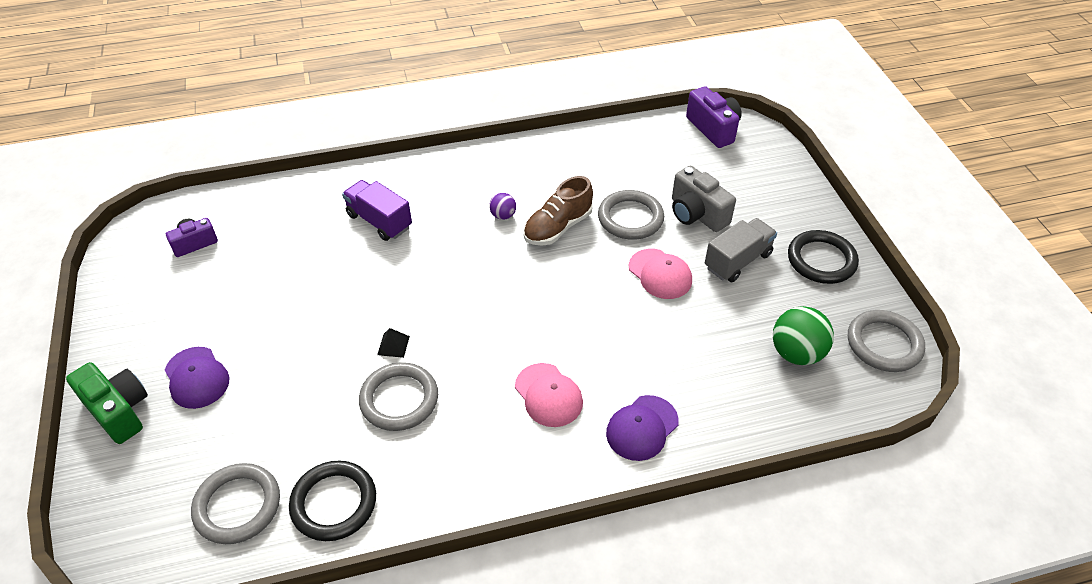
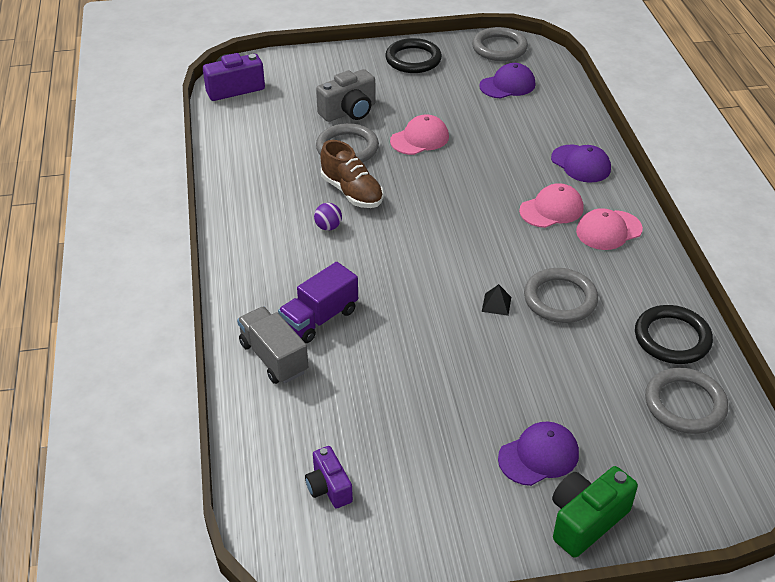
camera: 85 degrees left, 5 degrees down
grey truck [705,218,777,282] -> grey truck moved to [237,307,308,384]
green ball [773,306,834,365] -> purple cap [479,63,535,99]
none -> pink cap [576,208,643,250]

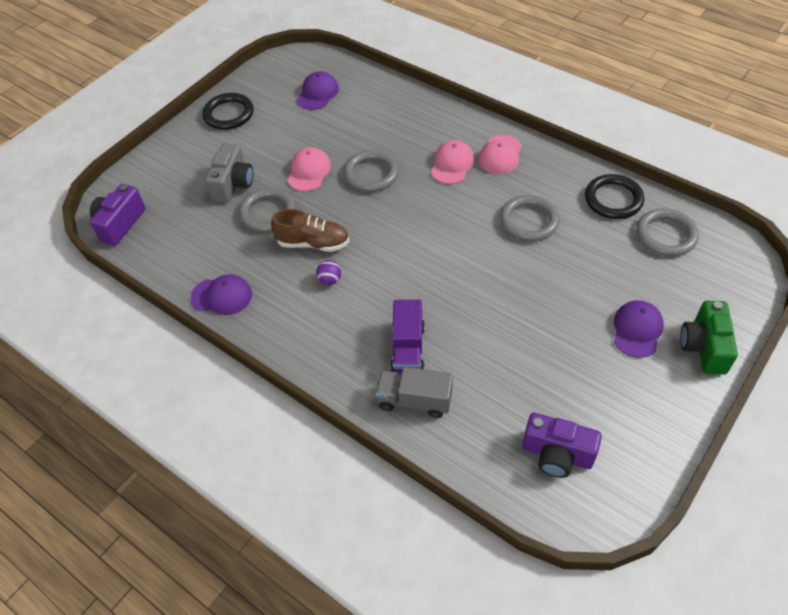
camera: 40 degrees left, 10 degrees up
purple camera [305,446,353,508] -> purple camera [522,413,602,478], size x1.54
grey ring [472,27,528,61] -> grey ring moved to [344,150,399,192]
black pyramid [482,284,511,316] -> none
purple cap [551,145,611,183] -> purple cap moved to [191,274,252,315]

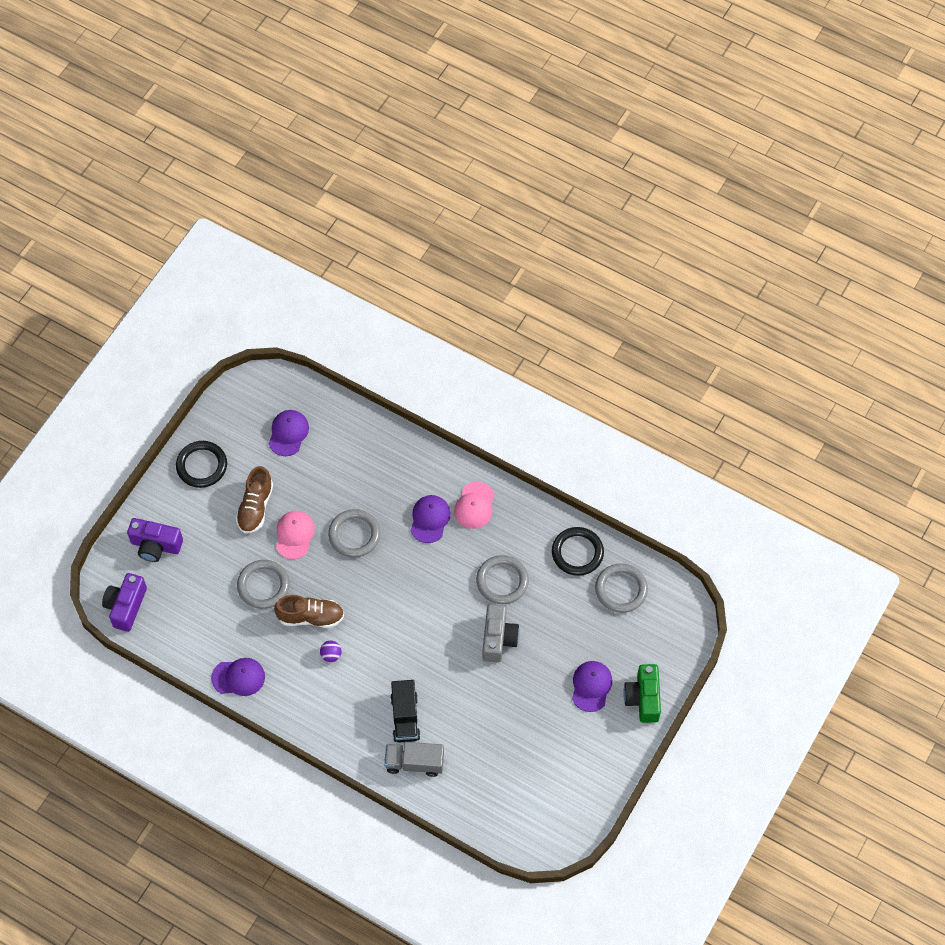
camera: 10 degrees left, 10 degrees up
grey camera [205,143,254,203] -> grey camera moved to [483,604,520,663]
purple truck [390,300,425,374] -> black truck [390,680,420,743]
pink cap [431,140,475,184] -> purple cap [411,495,451,543]
purple camera [522,413,602,478] -> purple camera moved to [127,518,183,562]
none -> brown shoe [236,466,273,534]

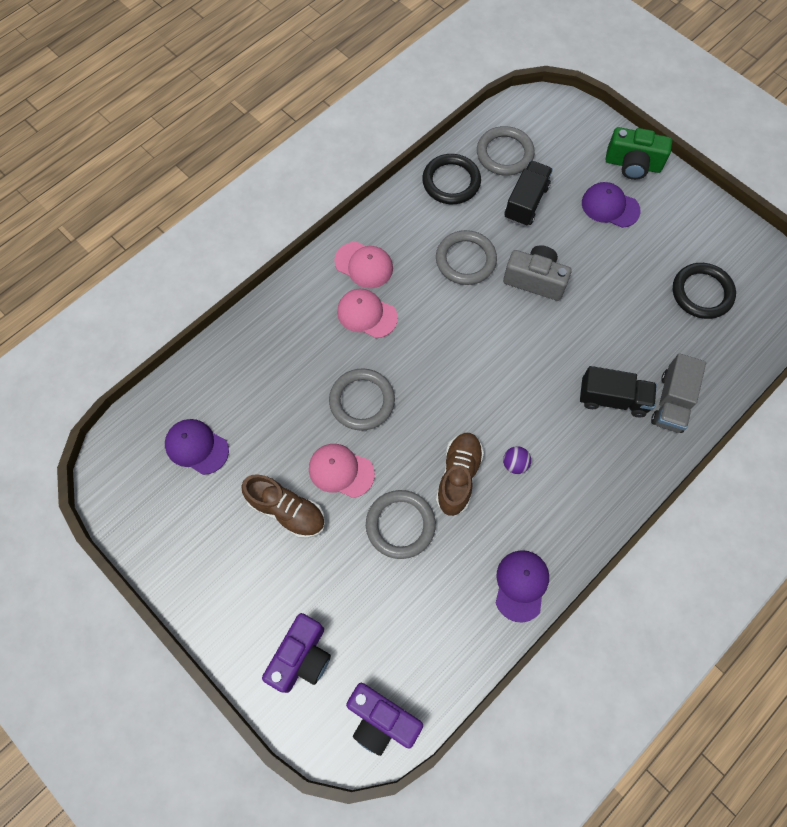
camera: 75 degrees left, 5 degrees up
black ring [176,441,227,488] -> black ring moved to [673,263,736,319]
purple cap [411,495,451,543] -> pink cap [337,289,398,338]
none -> black truck [505,161,553,226]

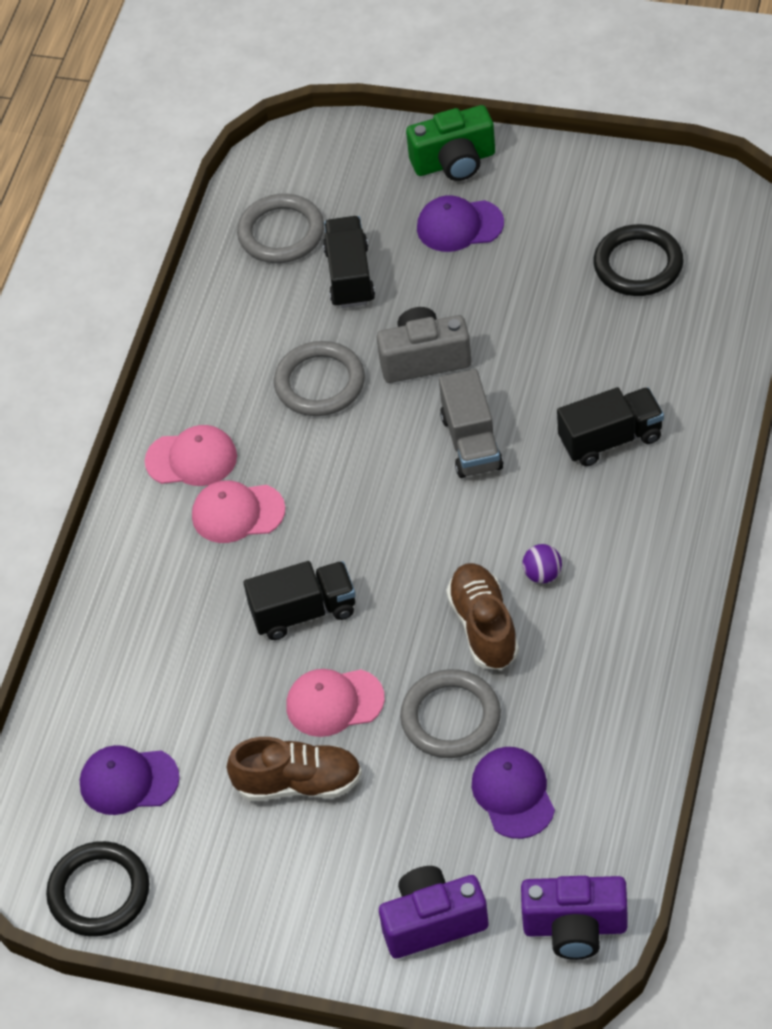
camera: 25 degrees left, 15 degrees down
purple camera [262,613,331,693] -> purple camera turned 105 degrees counterclockwise [379,866,489,958]
grey ring [329,369,395,431] -> black truck [244,561,356,640]
black ring [422,154,481,204] -> black ring moved to [46,841,149,937]
purple cap [496,550,549,622] -> purple cap moved to [472,747,555,839]
grey truck [651,353,706,433] -> grey truck moved to [439,369,503,478]

